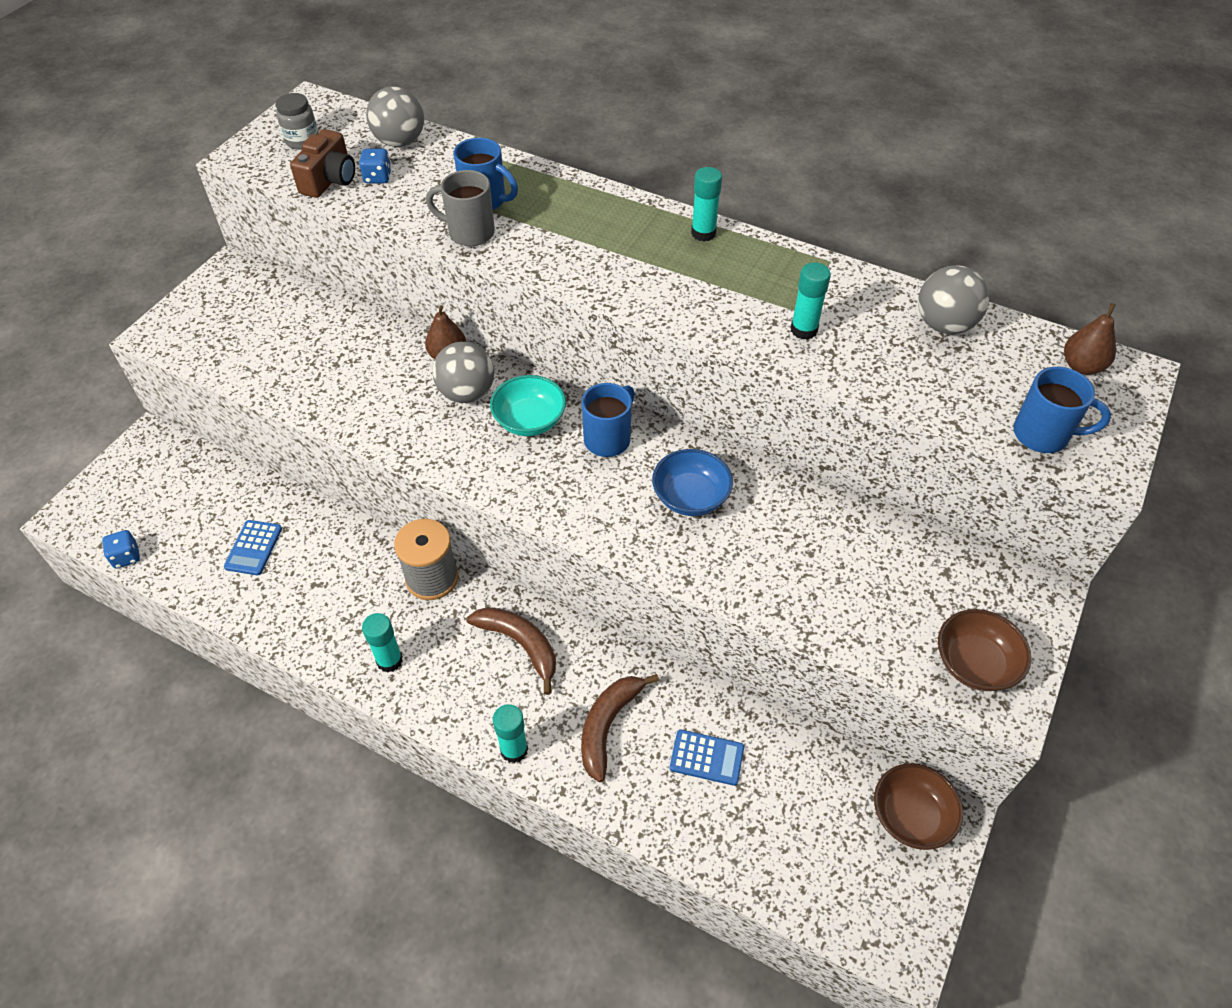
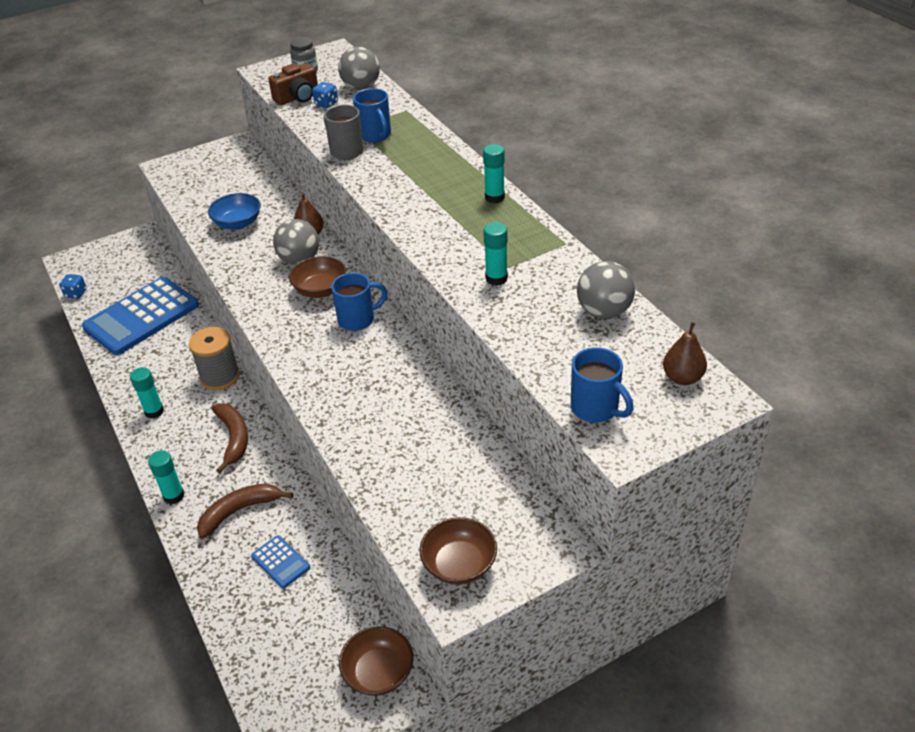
camera: 35 degrees right, 10 degrees down
blue calculator [224,520,282,575] -> blue calculator [82,277,199,355], size x2.34
turquoise bowl [490,375,566,436] -> brown bowl [289,256,347,298]
blue bowl [652,449,733,516] -> blue bowl moved to [208,193,261,230]

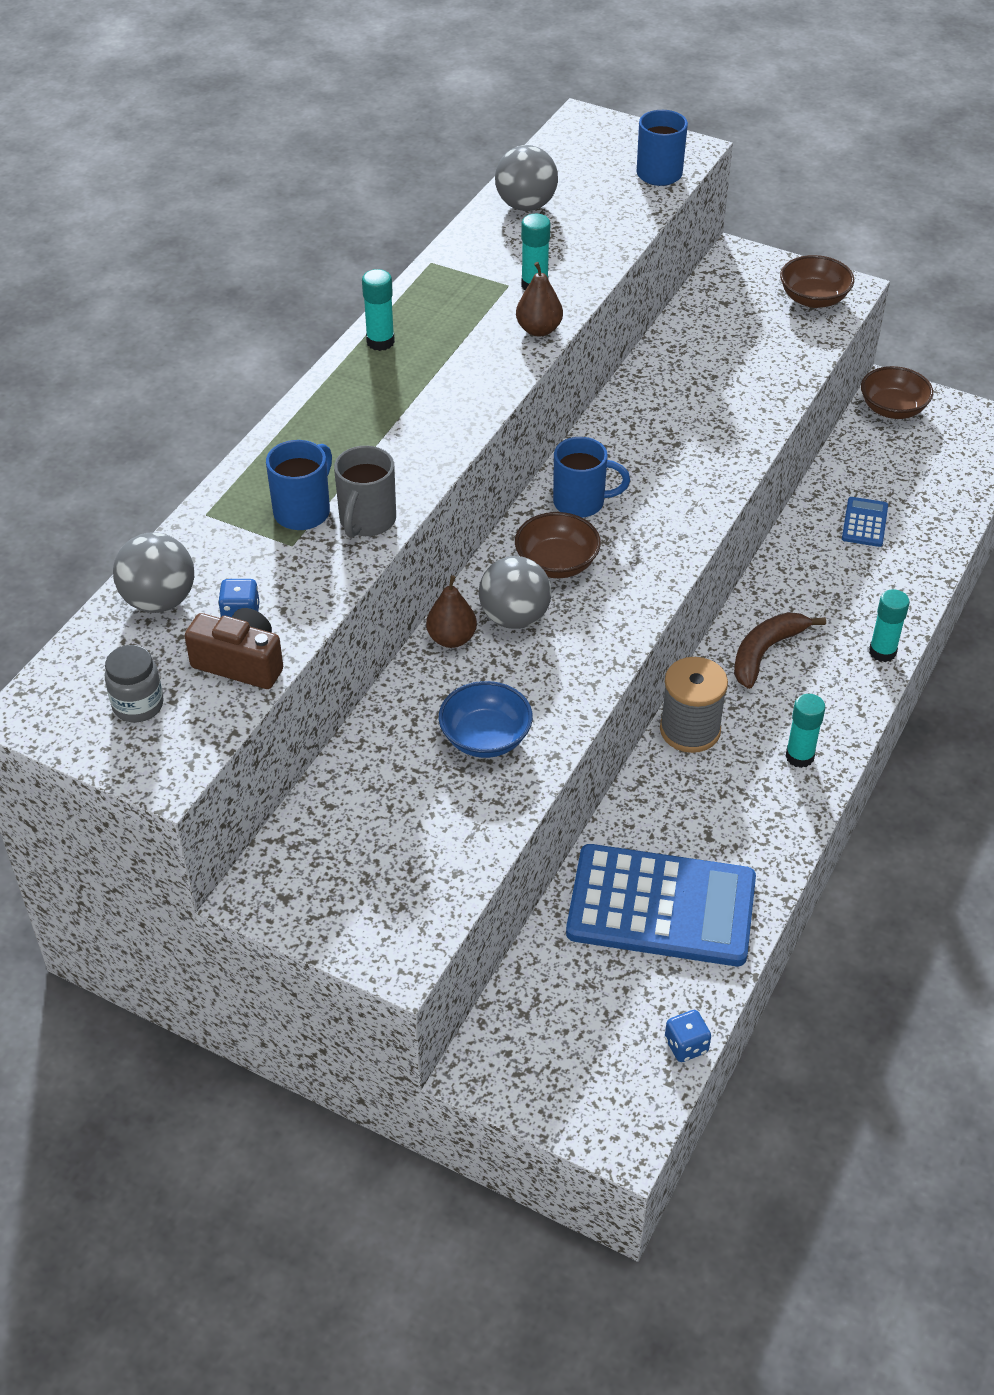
camera: 125 degrees left, 5 degrees up
brown banana [197,483,293,539] -> none
blue mug [331,273,388,331] -> blue mug turned 150 degrees clockwise [553,437,630,518]
brown pear [663,322,707,385] -> brown pear moved to [516,262,563,336]

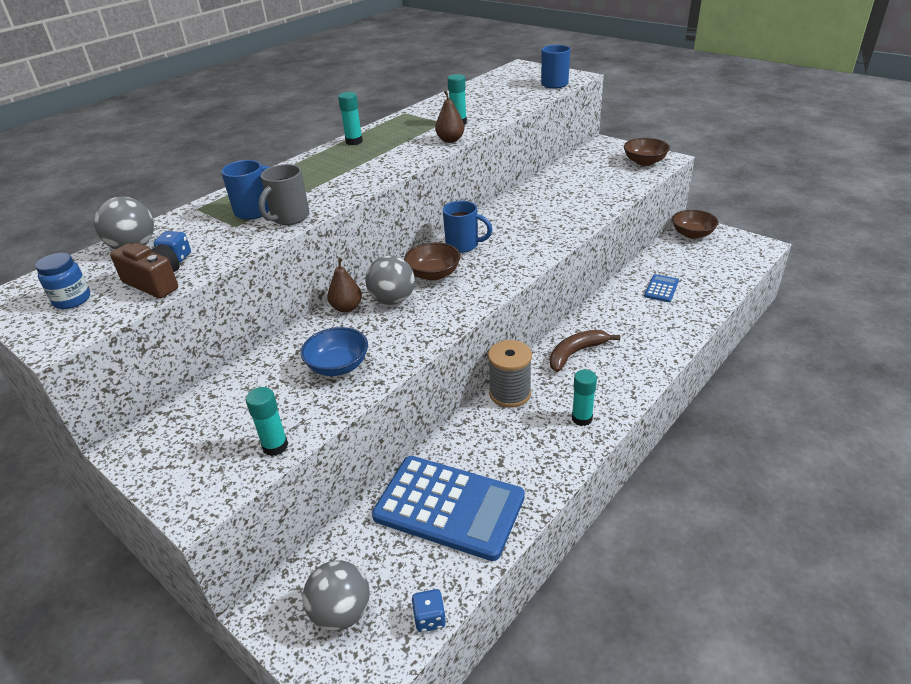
camera: 15 degrees right, 10 degrees down
grey jar [105,645,164,722] -> blue jar [35,253,90,309]
grey ball [495,145,558,211] -> grey ball moved to [303,560,370,631]
turquoise glue stick [869,589,910,662] -> turquoise glue stick moved to [246,387,288,456]

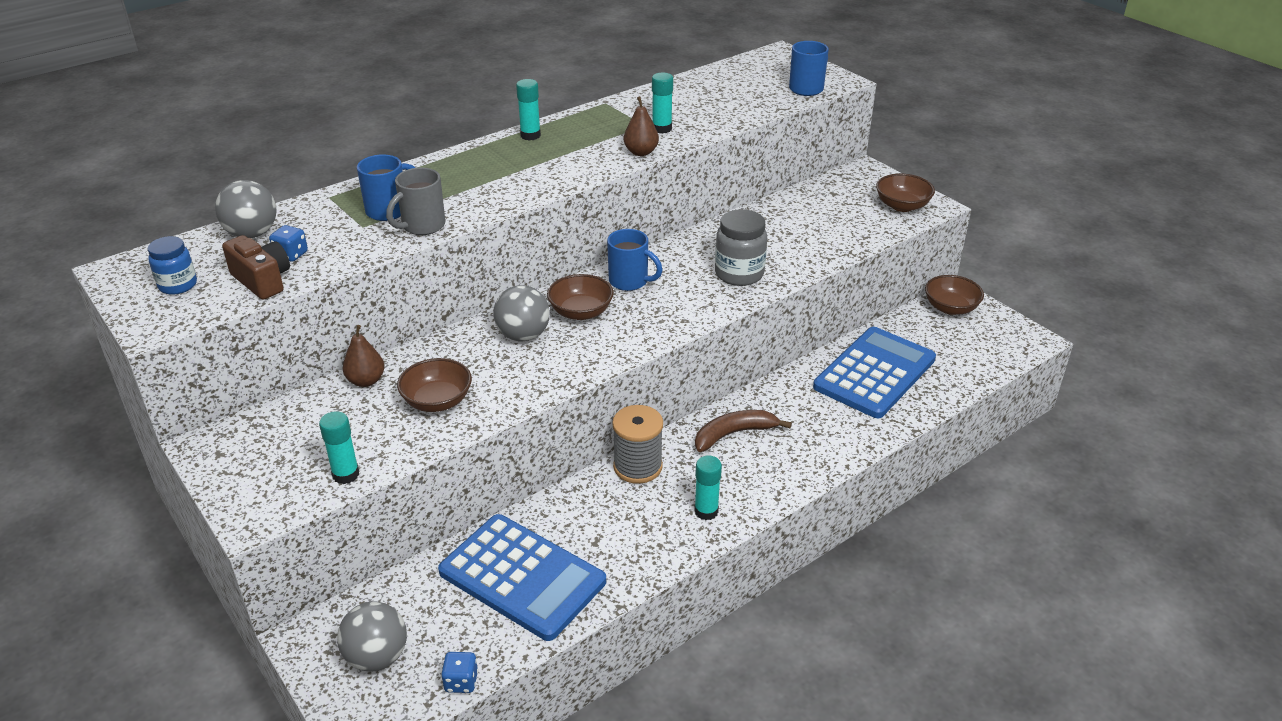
camera: 10 degrees right, 0 degrees up
blue bowl [301,327,368,376] -> brown bowl [397,358,472,412]
brown pear [328,258,362,313] -> brown pear moved to [343,325,385,387]
blue calculator [644,274,679,302] -> blue calculator [813,327,936,418], size x2.34
none -> grey jar [715,209,767,286]

